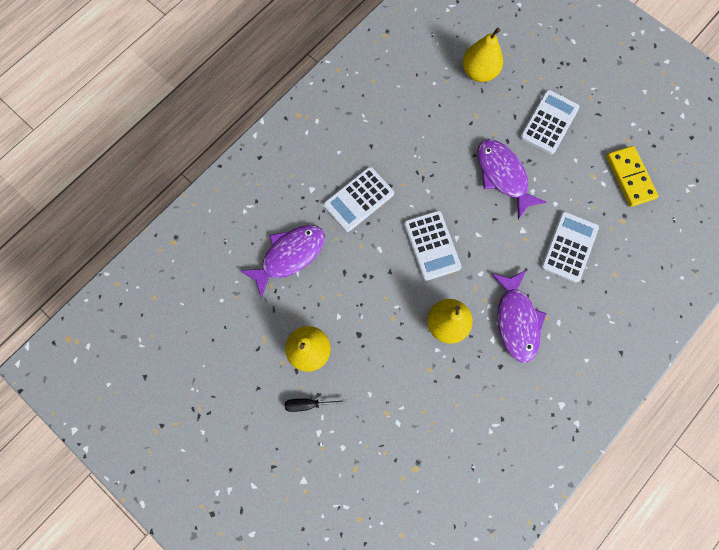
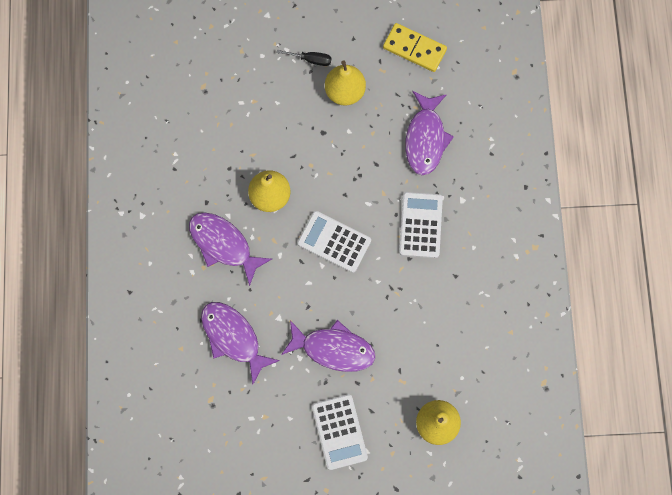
camera: 135 degrees right, 0 degrees up
black screwdriver [285,399,347,412] -> black screwdriver turned 60 degrees clockwise [277,50,331,66]
white calculator [541,211,599,283] -> purple fish [201,302,280,385]
yellow domino [606,146,659,207] -> yellow domino moved to [383,23,447,72]

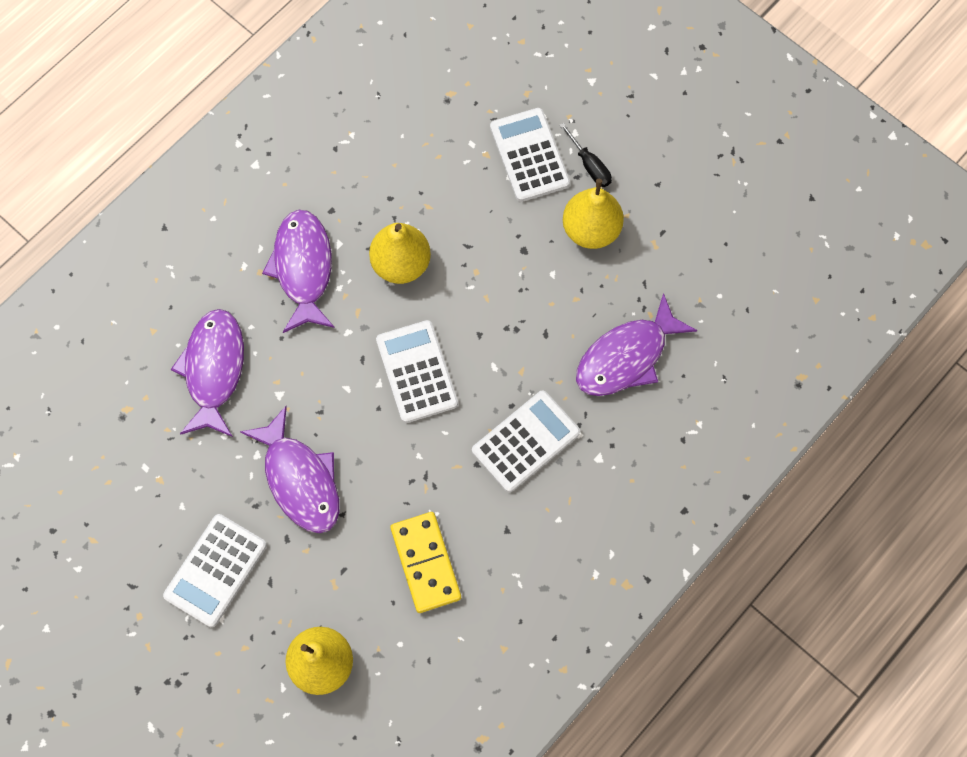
camera: 45 degrees right, 5 degrees down
yellow domino [383,23,447,72] -> yellow domino moved to [390,512,461,613]
none -> white calculator [490,108,570,202]

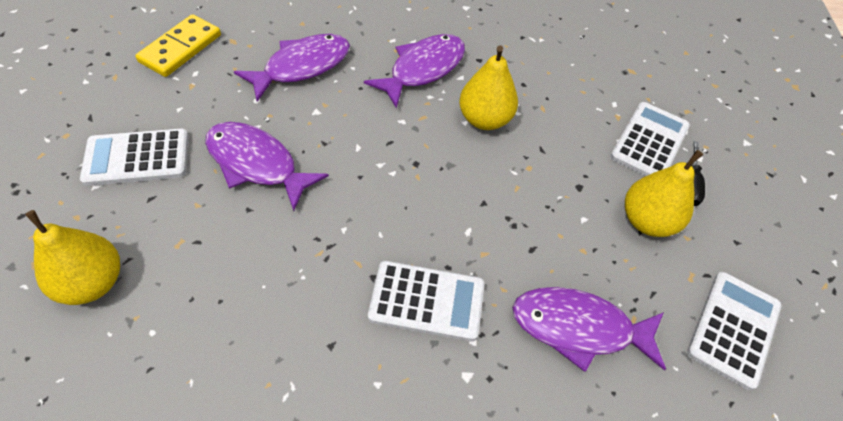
camera: 45 degrees right, 15 degrees down
purple fish [240,406,339,533] -> purple fish turned 105 degrees clockwise [205,122,329,211]
white calculator [376,320,458,423] -> white calculator moved to [687,272,781,390]
yellow domino [390,512,461,613] -> yellow domino moved to [135,14,221,77]

